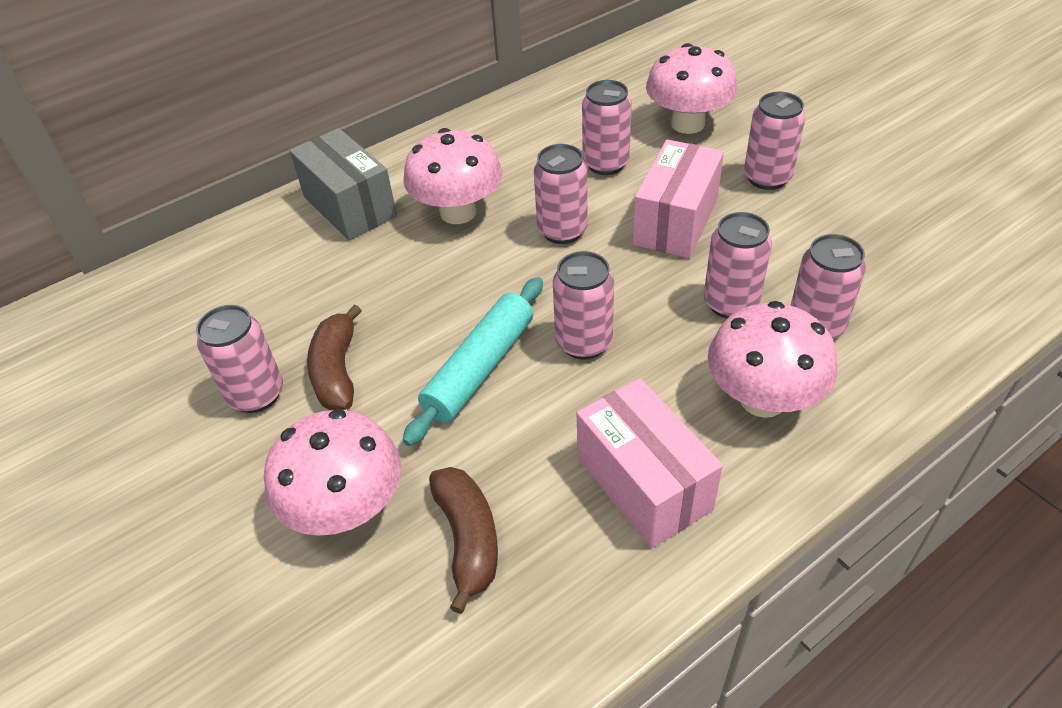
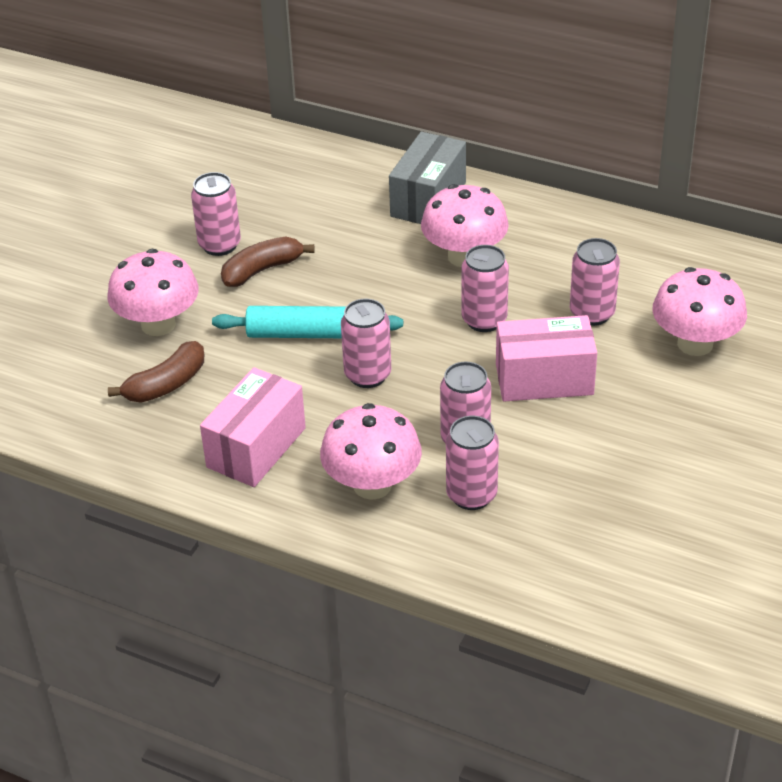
camera: 60 degrees right, 5 degrees down
pink can [744,92,805,190] -> none

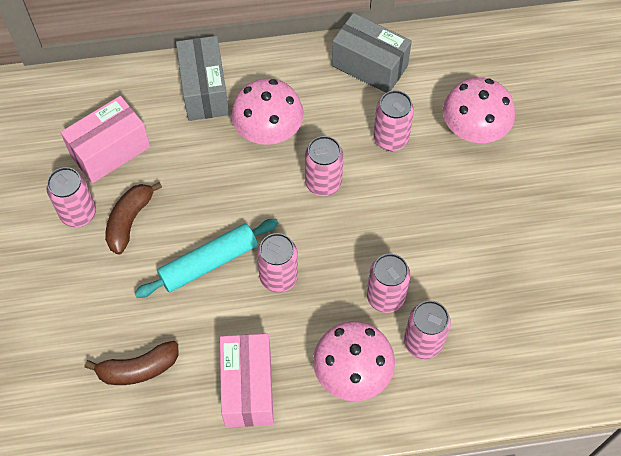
camera: 35 degrees left, 20 degrees up
pink mushroom [107,249,199,336] -> none
brown banana [108,341,204,403] -> brown banana turned 60 degrees clockwise [85,341,179,385]
pink box [496,315,597,401] -> pink box moved to [60,96,150,183]
none -> grey box [332,13,412,93]

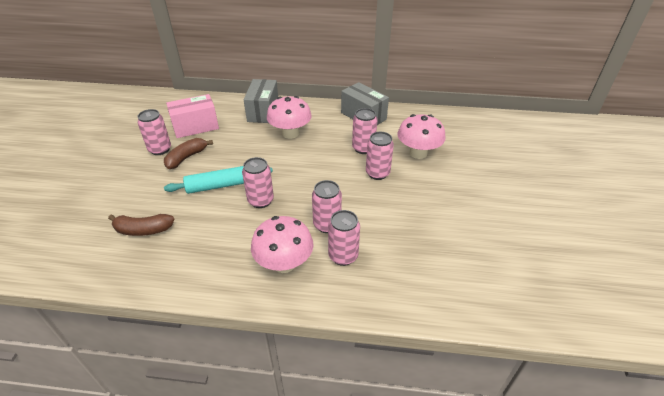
camera: 15 degrees right, 20 degrees down
pink box [220,334,274,428] -> none
pink can [305,136,344,196] -> pink can moved to [366,132,394,180]

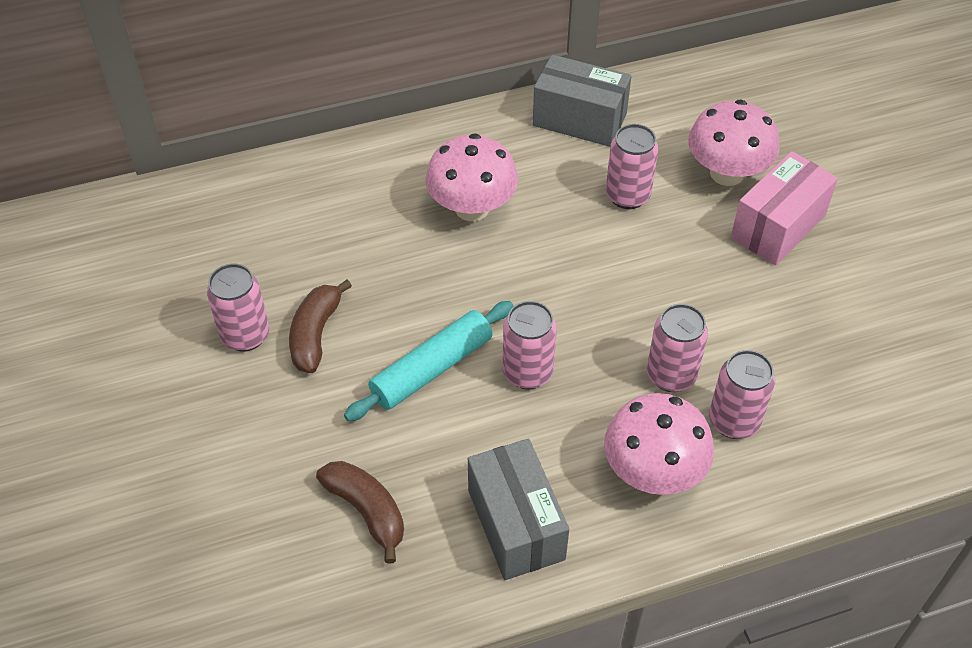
camera: 25 degrees left, 10 degrees up
brown banana [108,214,174,236] -> brown banana turned 105 degrees counterclockwise [316,461,404,564]
pink box [166,94,219,138] -> pink box moved to [731,151,838,266]
grey box [244,79,278,123] -> grey box moved to [468,439,569,580]
pink can [366,132,394,180] -> none

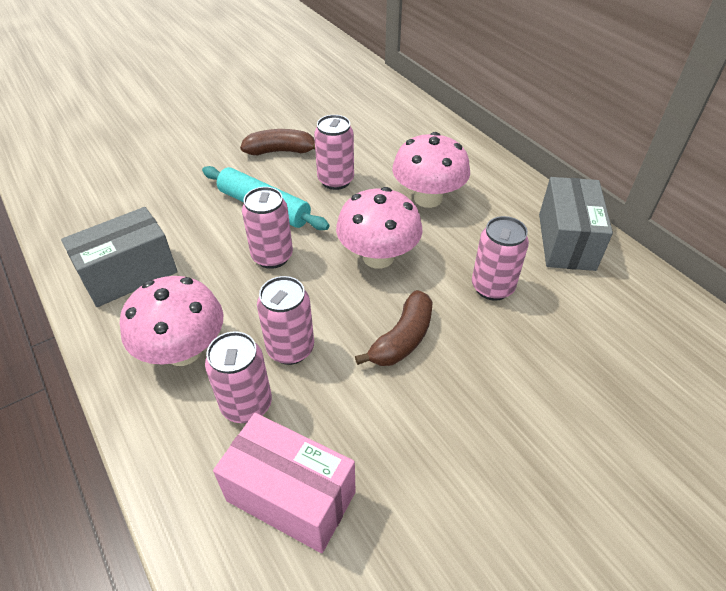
camera: 75 degrees right, 5 degrees down
pink can [207,263,269,352] -> pink can moved to [314,115,354,190]
brown banana [316,461,404,564] -> brown banana moved to [355,290,432,366]
pink mushroom [688,100,780,186] -> pink mushroom moved to [336,187,423,269]
pink box [731,151,838,266] -> pink box moved to [213,413,356,553]

